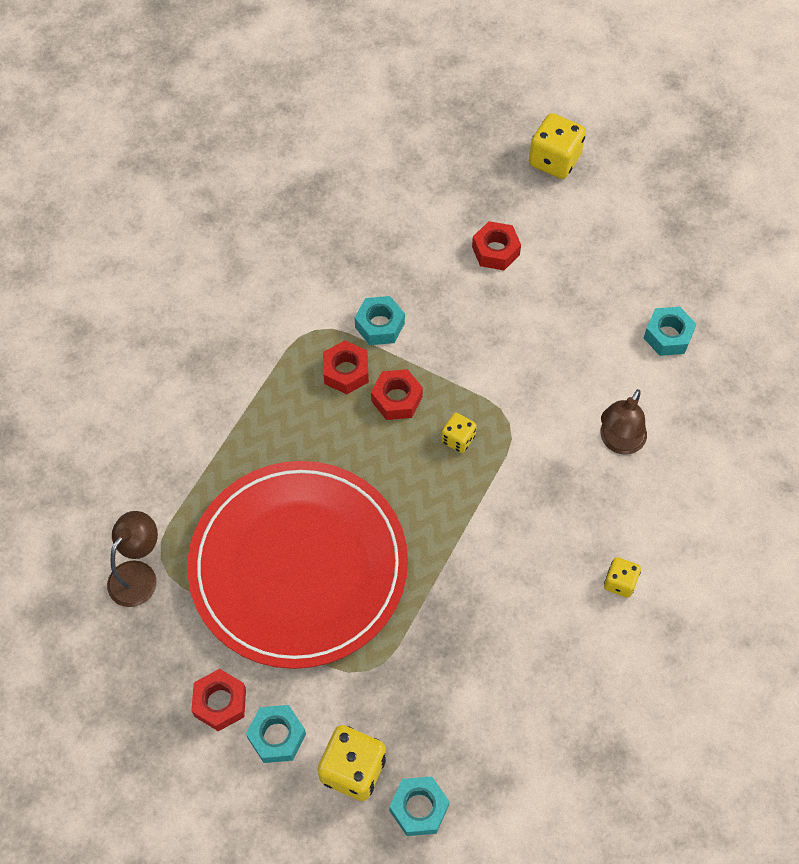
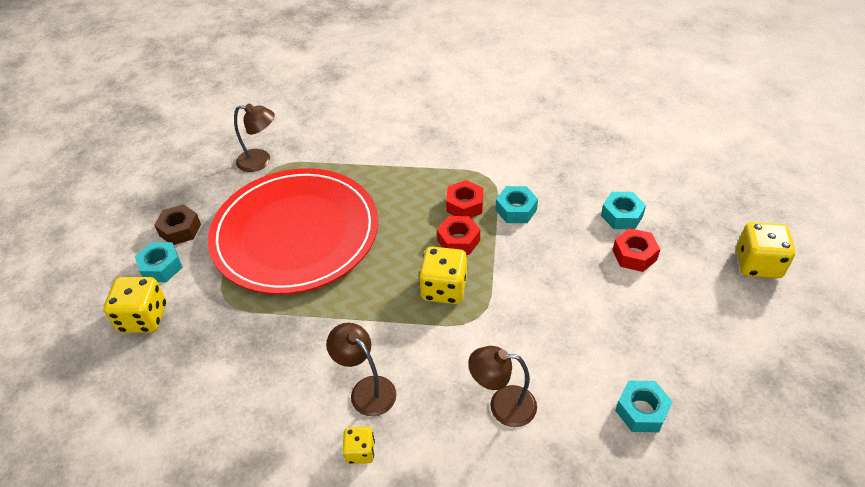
camera: 70 degrees right, 15 degrees down
red nut [191,669,246,731] -> brown nut [154,204,201,245]
turquoise nut [389,776,450,836] -> turquoise nut moved to [601,192,646,229]
yellow dice [441,413,477,453] -> yellow dice [419,247,467,304], size x1.76
none -> brown lamp [326,323,397,416]

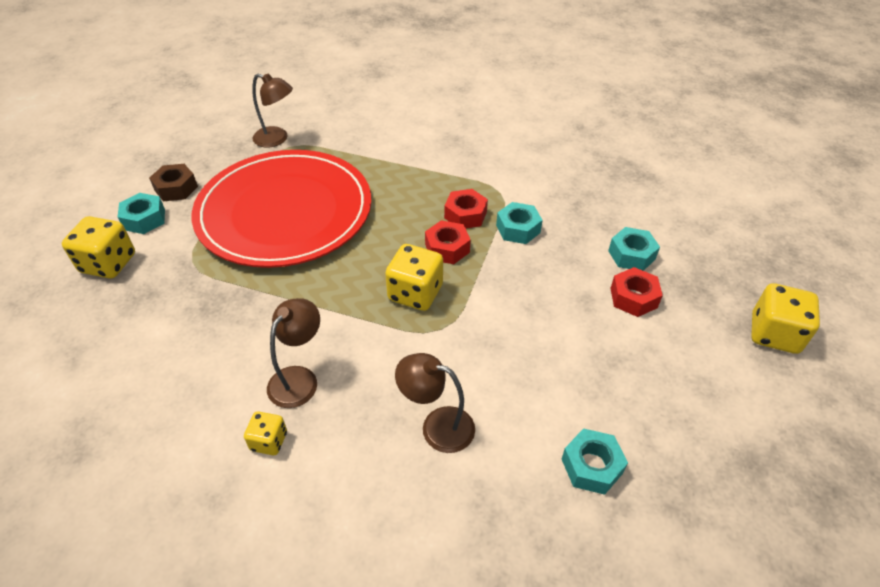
camera: 10 degrees right, 0 degrees up
brown lamp [326,323,397,416] -> brown lamp turned 60 degrees clockwise [267,298,320,408]

